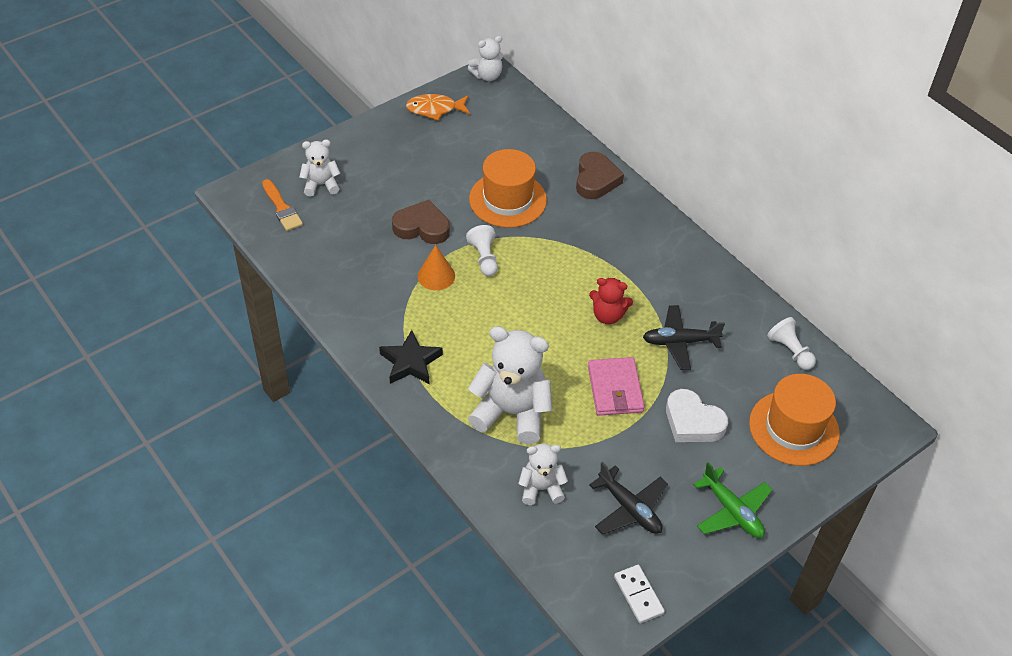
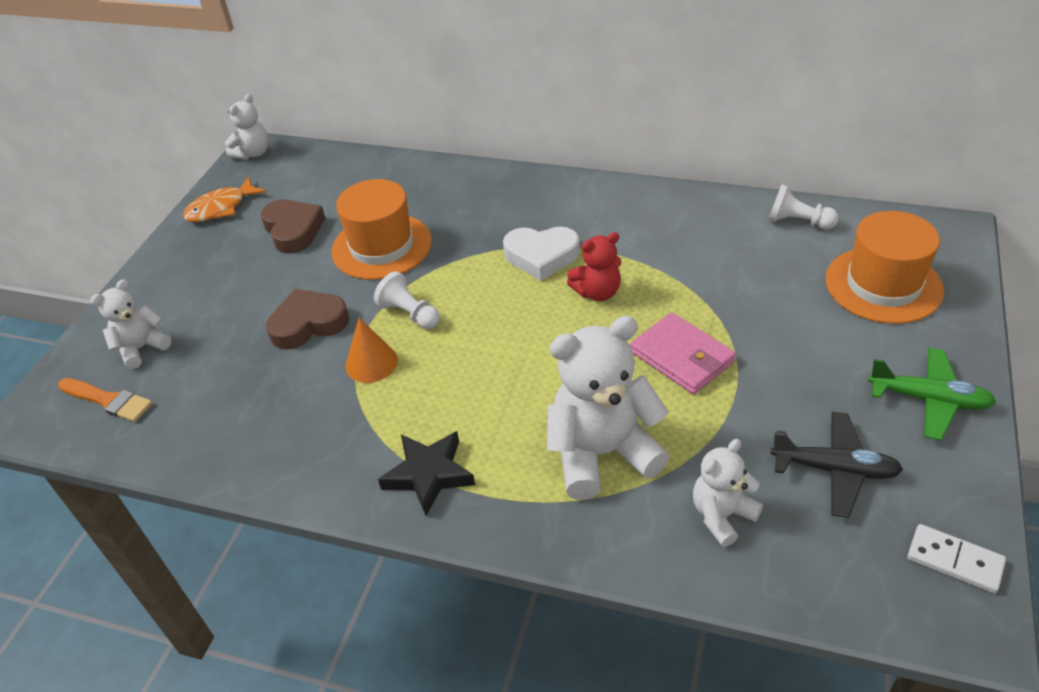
camera: 30 degrees left, 5 degrees down
brown heart [576,152,624,199] -> brown heart moved to [261,200,326,253]
black plane [643,305,725,370] -> none
white heart [666,389,728,442] -> white heart moved to [503,227,580,281]

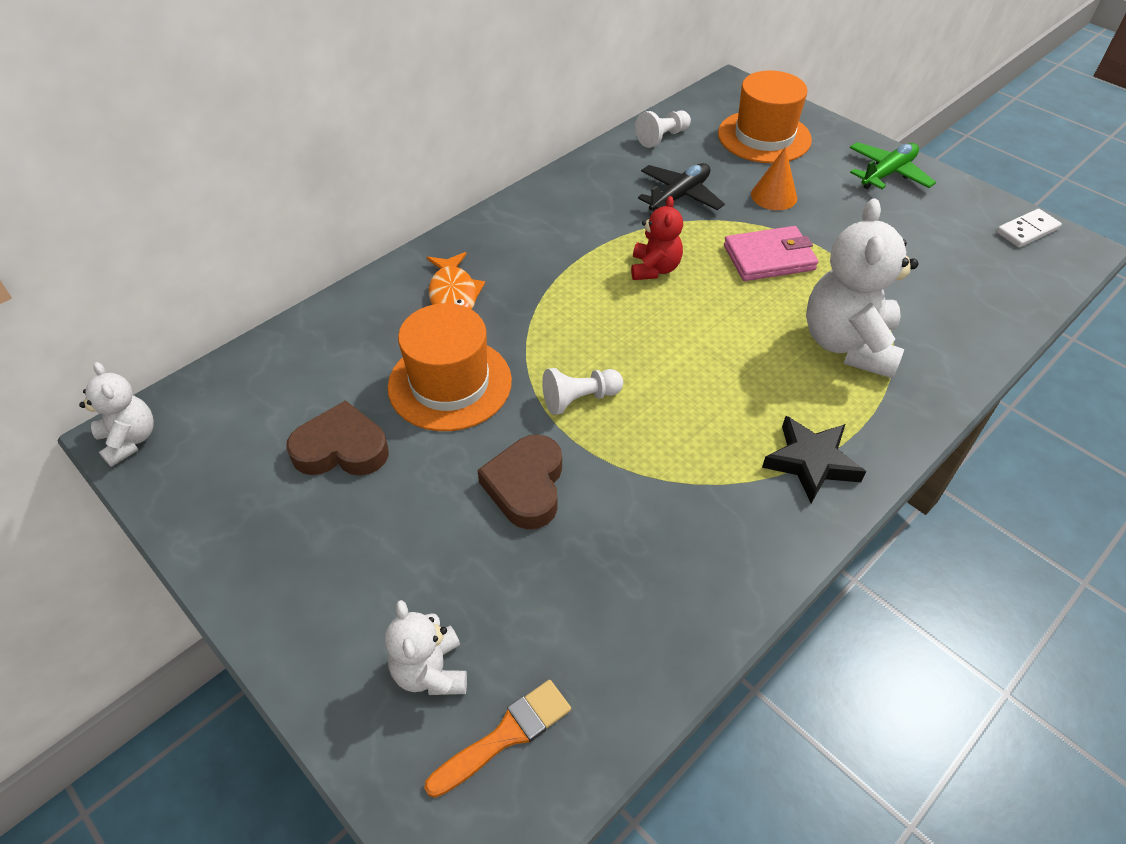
camera: 65 degrees left, 5 degrees up
orange fish [183,177,266,222] -> orange fish moved to [426,252,485,310]
orange cone [346,318,398,383] -> orange cone moved to [751,147,797,210]
white heart [503,227,580,281] -> none
white teddy bear [693,439,763,547] -> none
black plane [770,411,903,518] -> black plane moved to [638,163,725,212]

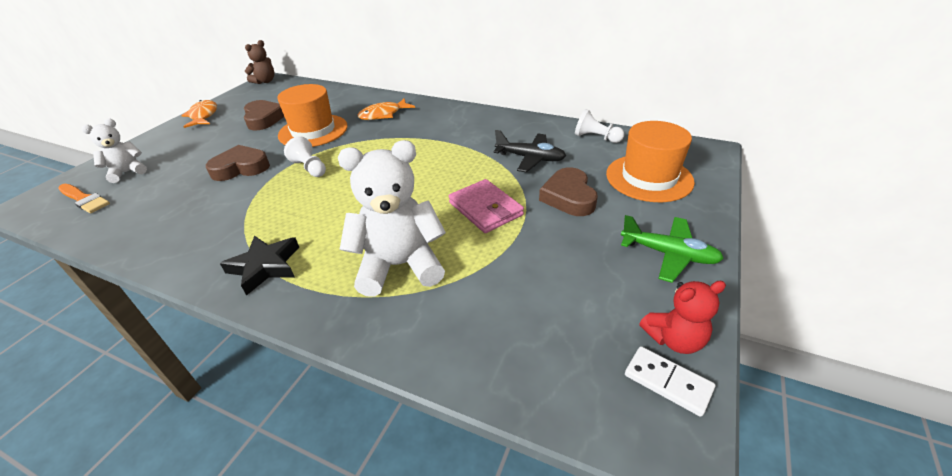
camera: 70 degrees right, 10 degrees down
white teddy bear [79,362,154,467] -> brown teddy bear [245,40,274,84]
red teddy bear [631,196,683,280] -> red teddy bear moved to [639,281,726,354]
orange cone [751,147,797,210] -> brown heart [539,167,598,216]
none -> orange fish [181,100,217,128]

